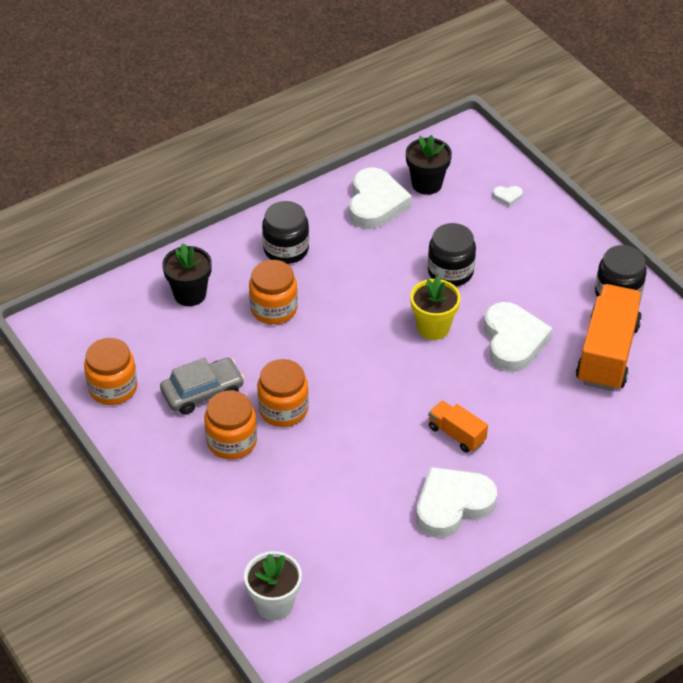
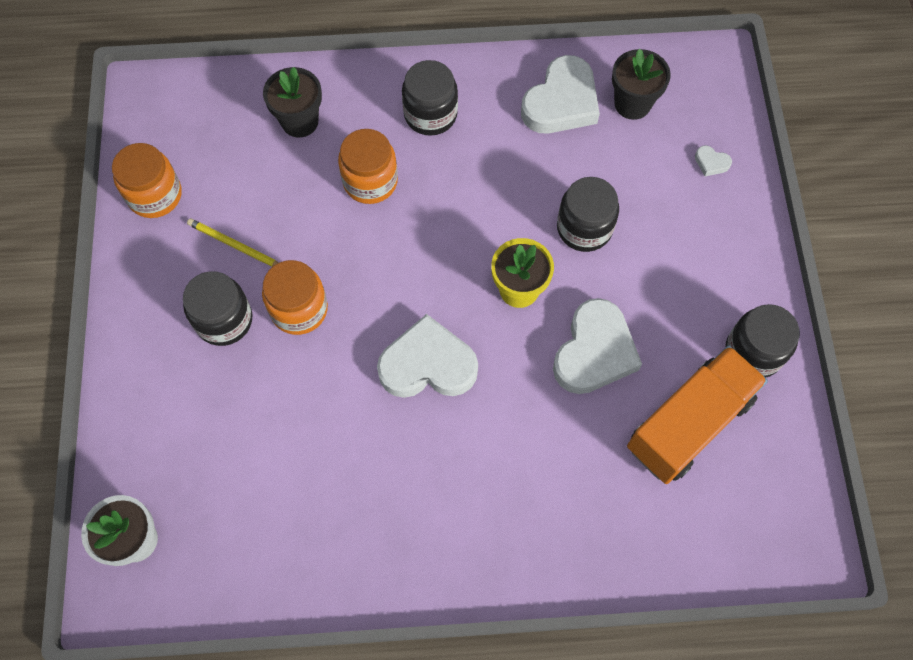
camera: 30 degrees right, 20 degrees up
grey car [160,358,244,415] -> yellow pencil [187,218,278,267]
orange jar [204,391,257,460] -> black jar [183,271,252,346]
white heart [416,467,497,538] -> white heart moved to [377,314,478,398]
orange truck [428,401,488,453] -> none

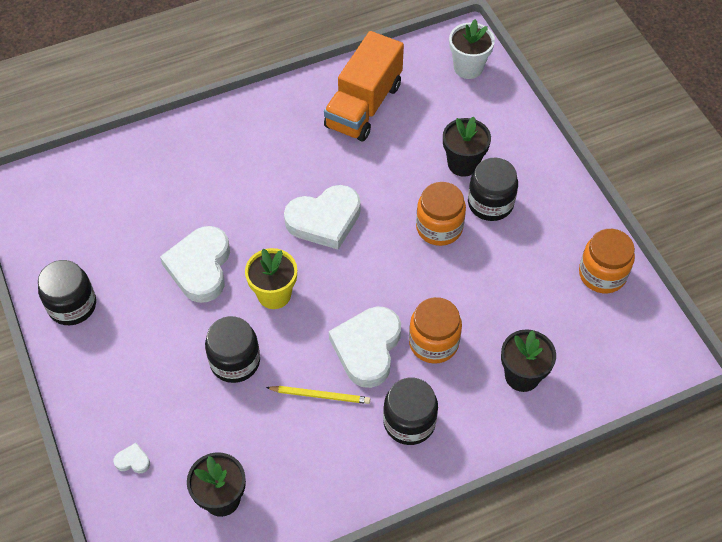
camera: 160 degrees right, 10 degrees down
yellow pencil [187,218,278,267] -> yellow pencil moved to [266,386,370,404]
white heart [521,55,600,134] -> white heart moved to [329,306,401,388]
orange truck [627,346,768,484] -> orange truck moved to [324,31,404,142]
none -> black flower pot [443,117,491,177]

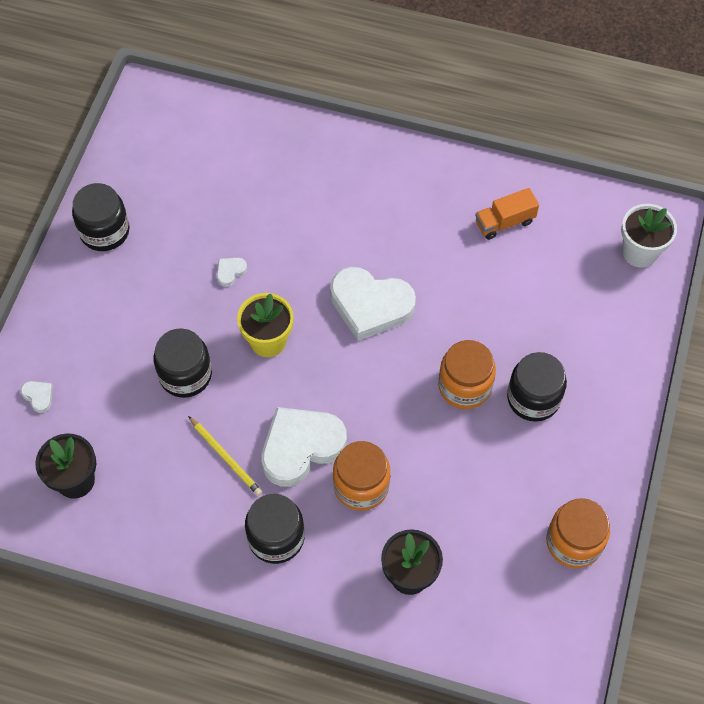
camera: 40 degrees right, 5 degrees up
white heart [160,226,230,303] -> white heart [217,258,247,287], size x0.40
orange truck [324,31,404,142] -> orange truck [475,188,539,240], size x0.51
black flower pot [443,117,491,177] -> none

